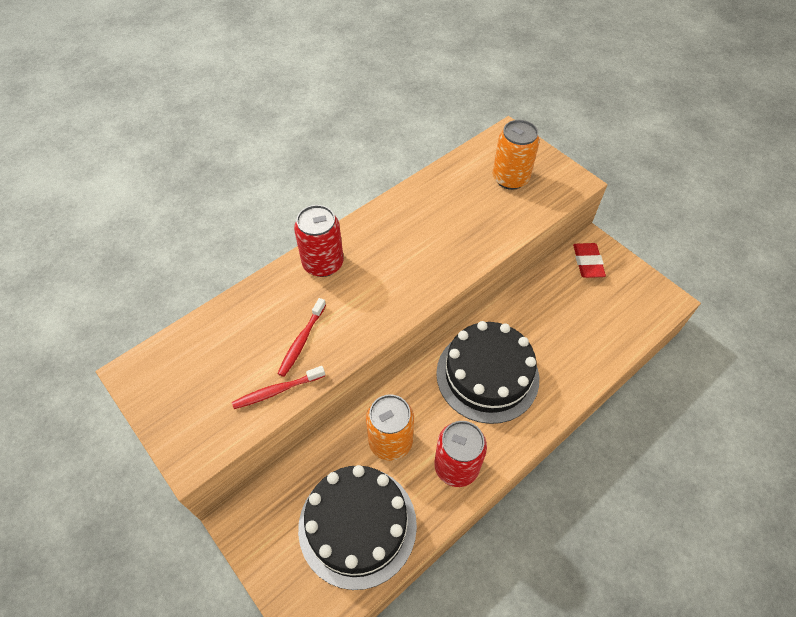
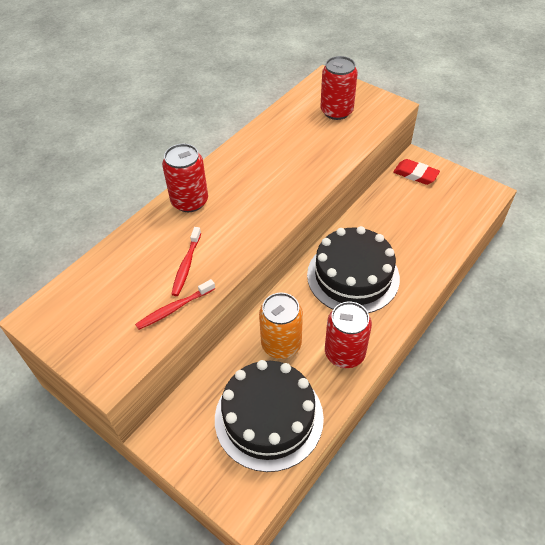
camera: 10 degrees left, 5 degrees down
orange can [493,120,540,190] -> red can [320,56,358,120]
red eraser [573,243,606,278] -> red eraser turned 45 degrees counterclockwise [393,159,440,185]

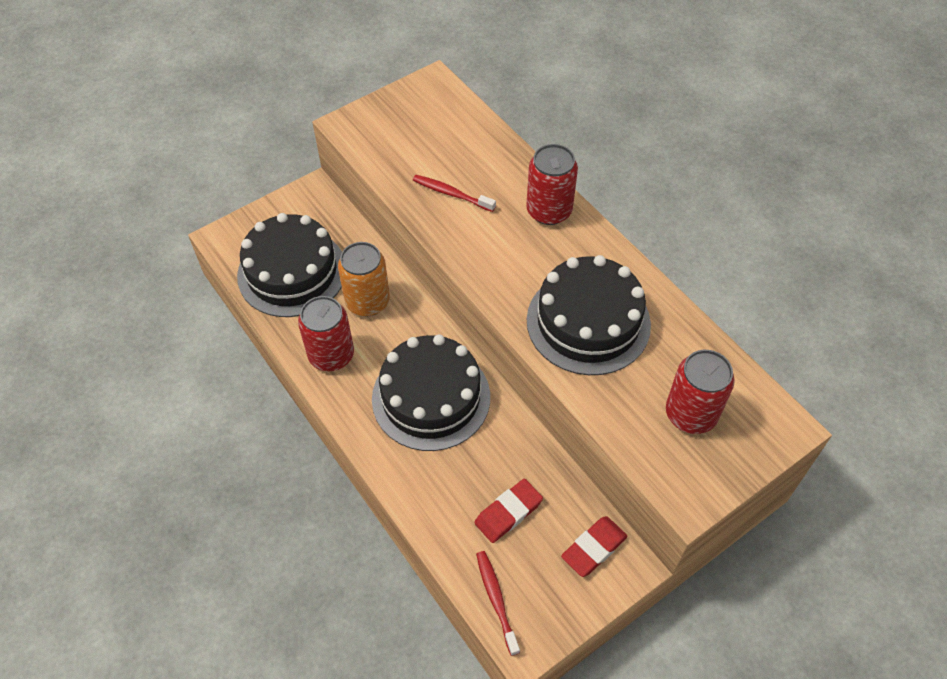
camera: 105 degrees right, 5 degrees up
red toothbrush [135,279,215,330] -> red toothbrush moved to [476,551,520,656]
none -> red eraser [474,479,543,543]
none -> black cake [527,255,651,375]

